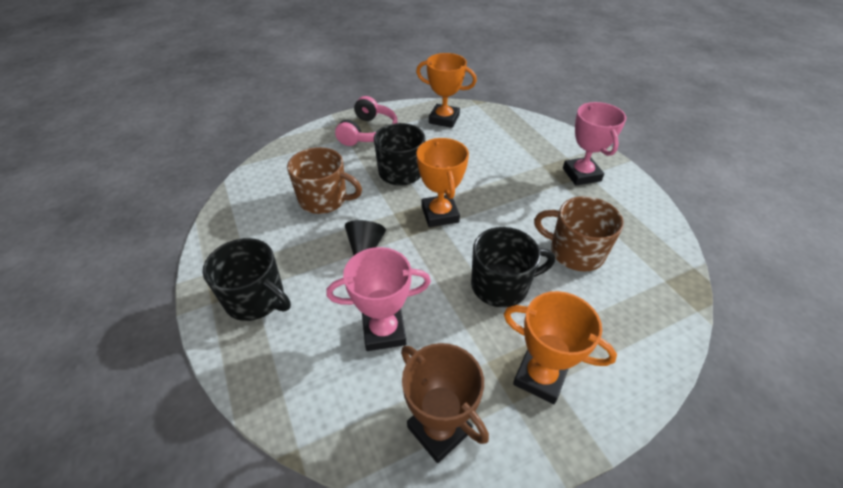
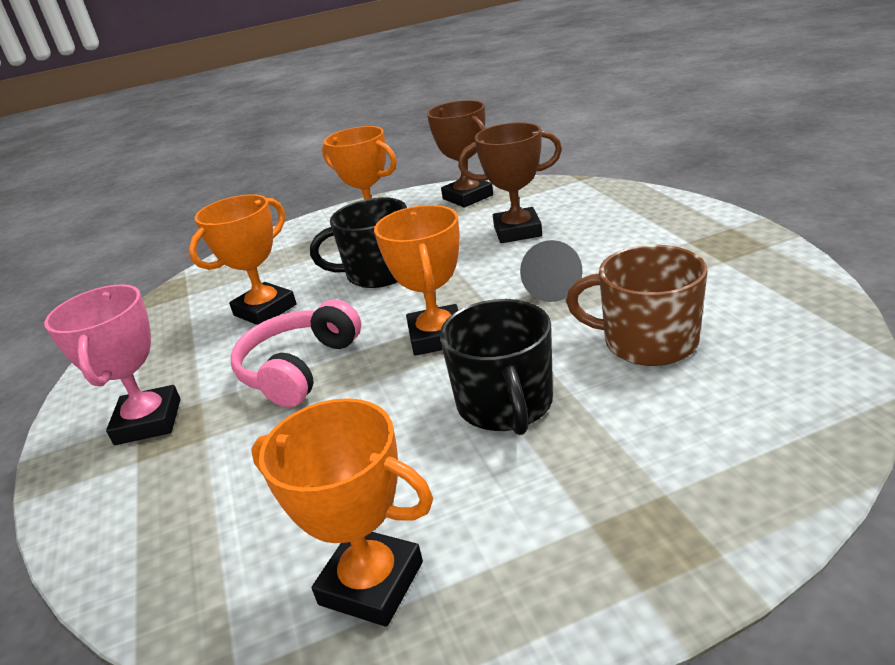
camera: 170 degrees left, 15 degrees down
black mug [203,238,291,321] -> none
pink trophy [326,247,431,351] -> brown trophy [458,123,562,243]
pink headphones [335,96,398,146] -> pink headphones moved to [231,299,361,407]
brown mug [534,196,624,272] -> orange trophy [189,194,296,325]

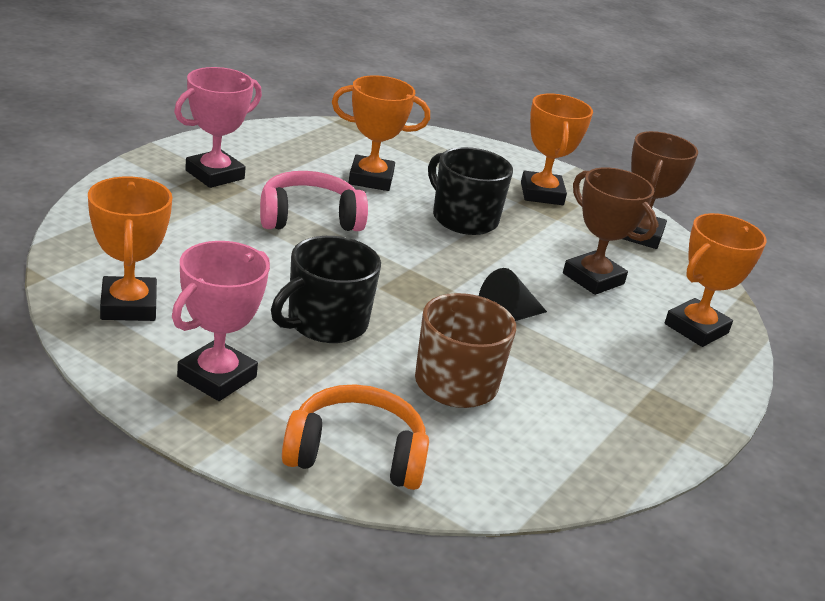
camera: 45 degrees right, 0 degrees up
orange trophy [374,205,460,356] -> orange trophy moved to [665,213,767,347]
none -> pink trophy [172,241,270,401]
none -> orange headphones [282,384,429,490]

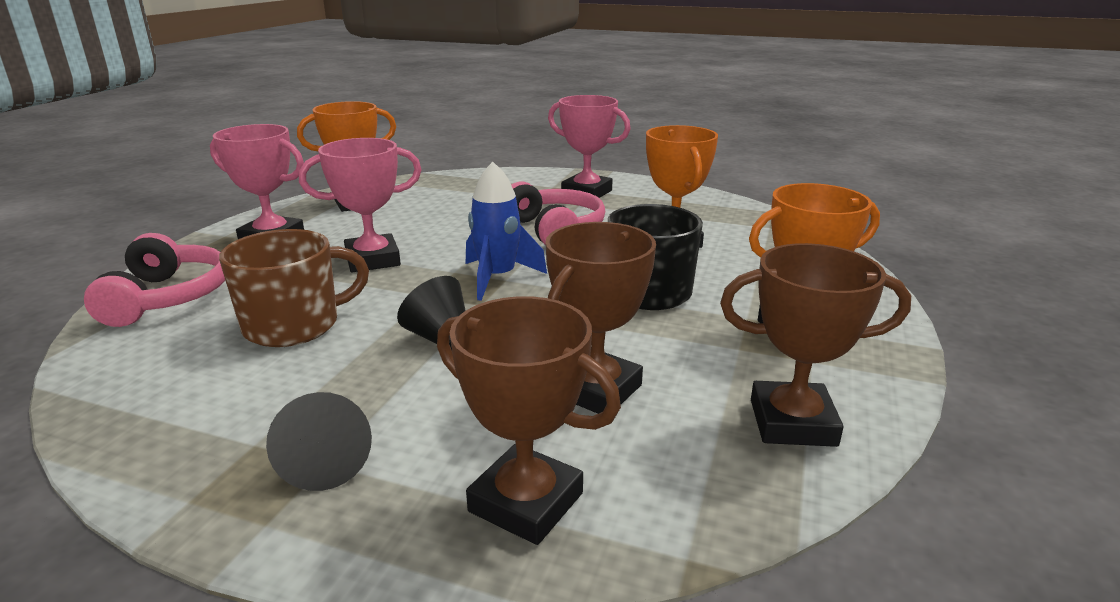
camera: 80 degrees right, 5 degrees down
black mug [271,236,381,343] -> pink trophy [299,138,422,272]
orange headphones [282,384,429,490] -> pink headphones [84,233,225,327]
orange trophy [665,213,767,347] -> brown trophy [437,296,621,545]
none -> black cone [266,392,372,491]
none -> blue rocket [466,162,547,301]

